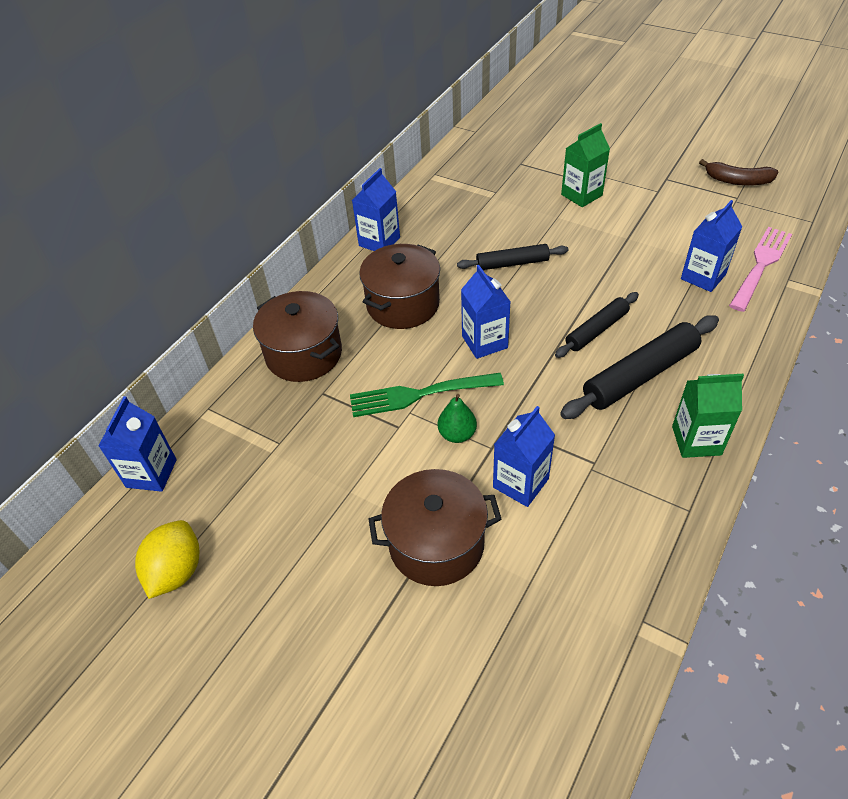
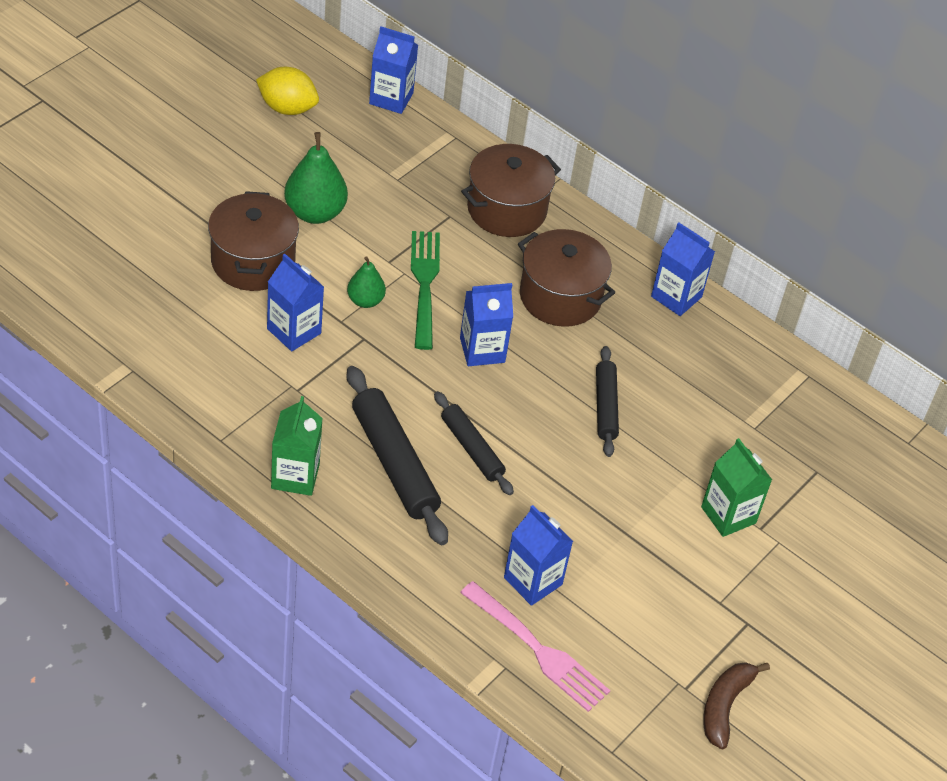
camera: 90 degrees right, 0 degrees up
none -> green pear [284,132,348,224]

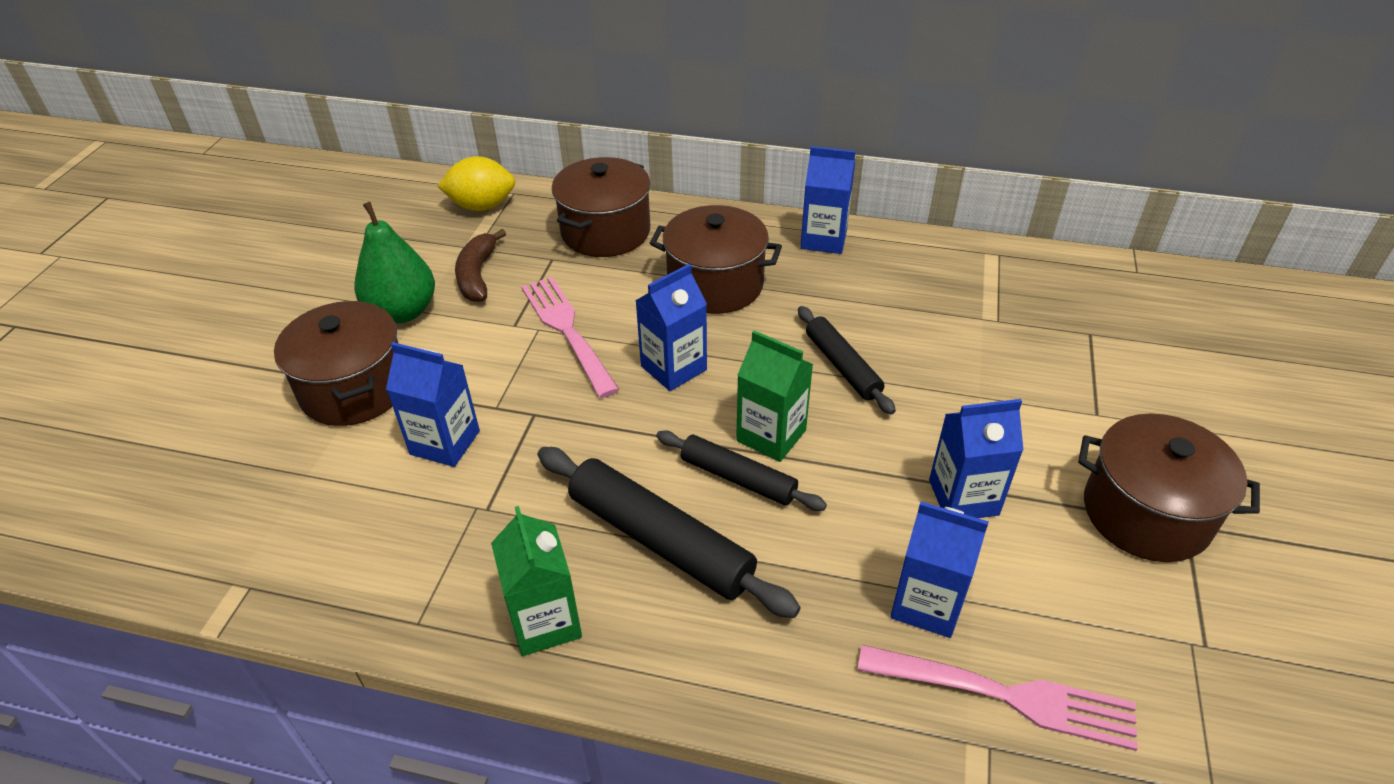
camera: 20 degrees left, 5 degrees down
yellow lemon [256,67,319,115] -> yellow lemon moved to [437,156,515,211]
green pear [347,256,386,308] -> none
blue carton [369,26,418,114] -> blue carton moved to [929,399,1024,518]
green fork [411,231,440,350] -> pink fork [521,277,619,398]
green carton [701,438,772,537] -> green carton moved to [736,331,813,462]
brown banana [703,662,770,749] -> brown banana moved to [455,229,506,302]
none -> brown pot [1078,413,1260,562]

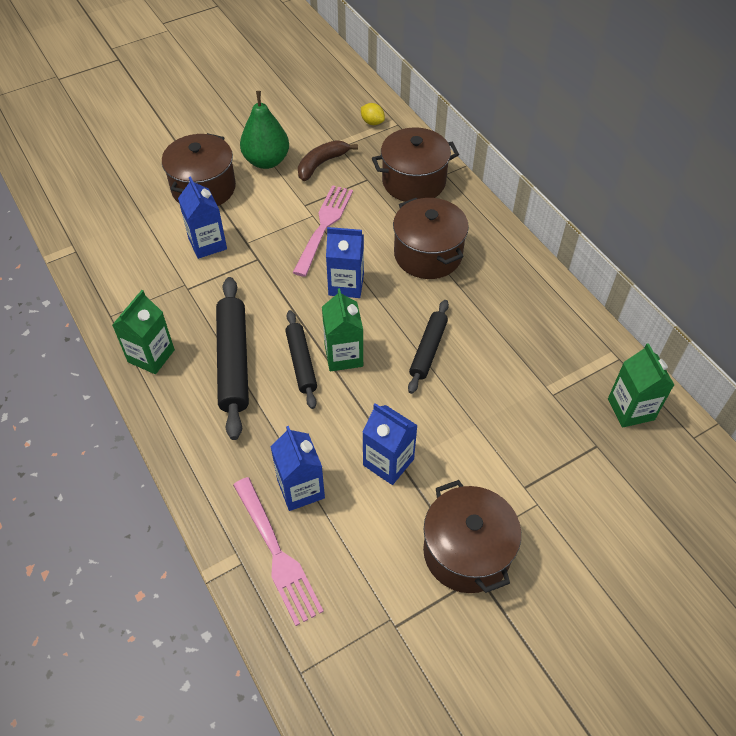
camera: 45 degrees right, 10 degrees up
yellow lemon [437,156,515,211] -> yellow lemon [361,103,385,125], size x0.57
blue carton [800,146,856,254] -> none
none -> green carton [608,343,674,428]

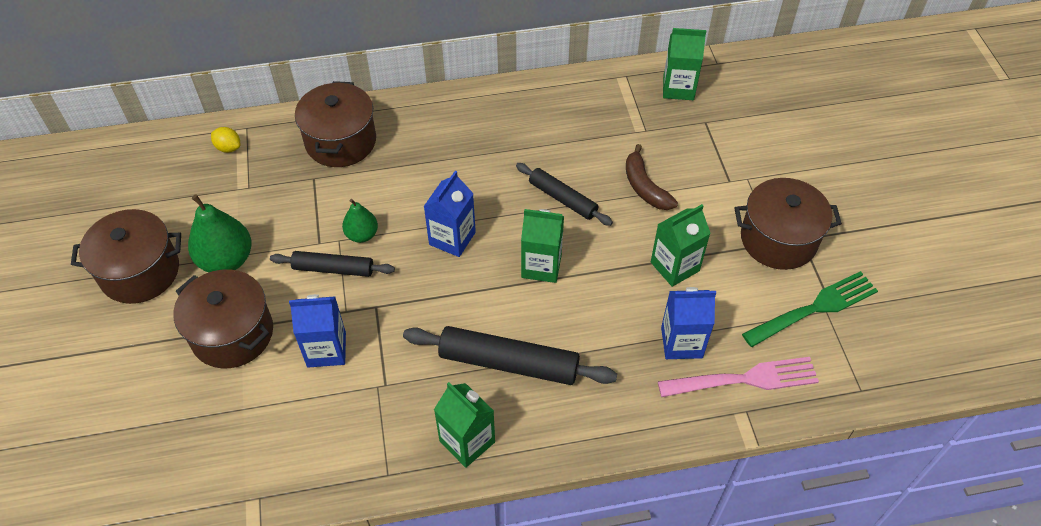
camera: 70 degrees left, 0 degrees up
black rolling pin [285,310,317,409] -> black rolling pin moved to [270,251,395,277]
pink fork [293,185,353,277] -> green pear [342,199,378,243]
brown banana [298,140,358,181] -> brown banana moved to [626,144,678,210]
yellow lemon [361,103,385,125] -> yellow lemon turned 60 degrees clockwise [211,127,240,153]
blue carton [362,403,418,485] -> green carton [651,204,711,287]
brown pot [393,198,469,279] -> brown pot moved to [71,209,181,304]
none -> green fork [742,271,878,347]

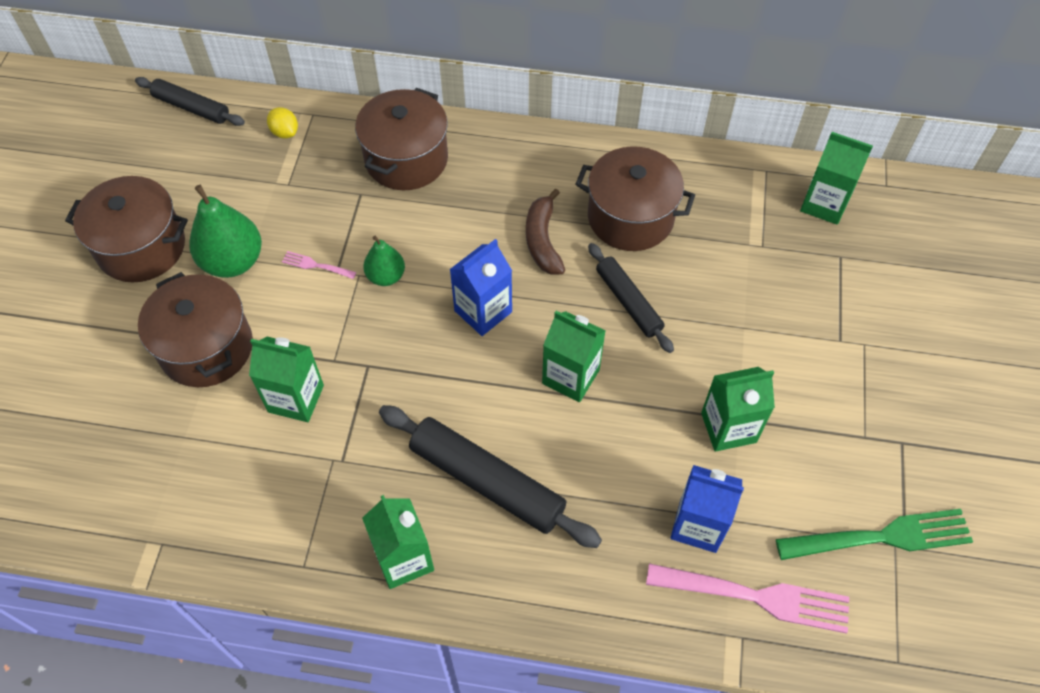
camera: 20 degrees right, 5 degrees up
black rolling pin [270,251,395,277] -> black rolling pin moved to [135,77,245,126]
blue carton [289,294,346,368] -> green carton [249,337,324,422]
brown banana [626,144,678,210] -> brown banana moved to [526,189,565,275]
brown pot [734,178,842,270] -> brown pot moved to [575,146,695,251]
none -> pink fork [282,251,356,279]

